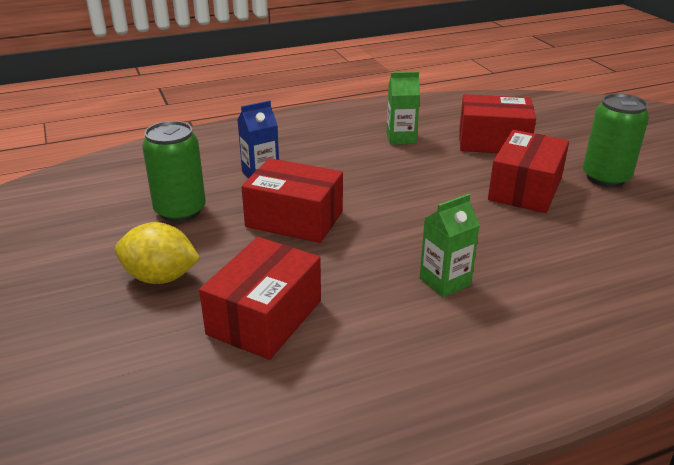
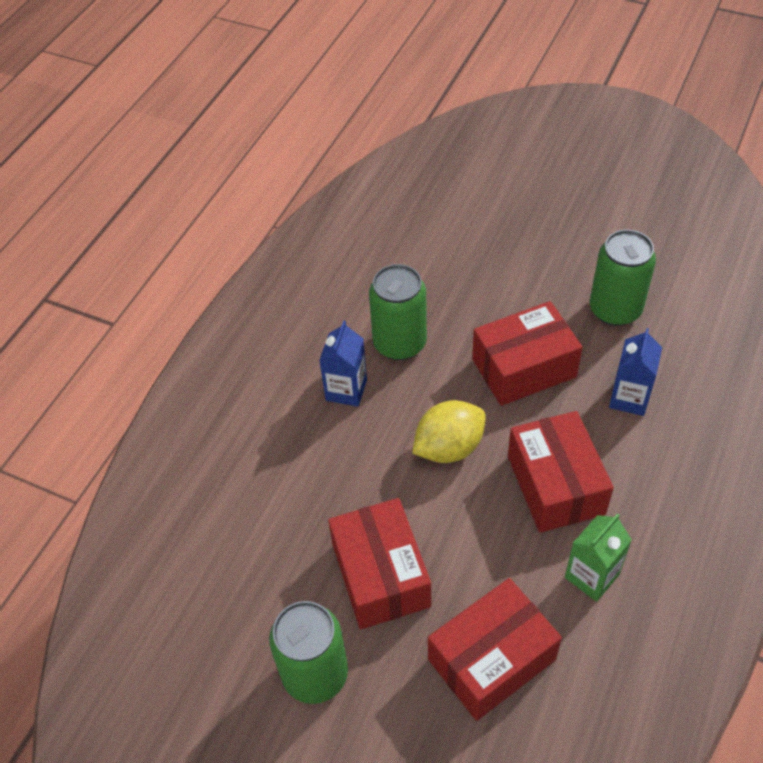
camera: 140 degrees right, 20 degrees up
yellow lemon [115,222,200,284] -> yellow lemon moved to [412,400,486,463]
red box [199,237,321,360] -> red box moved to [508,411,614,533]
green carton [420,194,480,297] -> blue carton [319,320,367,407]
none -> green can [369,264,427,360]

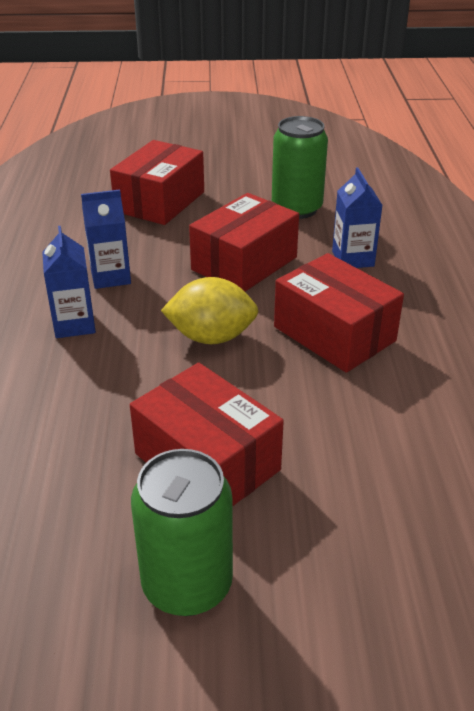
camera: 30 degrees left, 15 degrees down
green can [369,264,427,360] -> blue carton [81,190,131,289]
yellow lemon [412,400,486,463] -> yellow lemon turned 60 degrees clockwise [161,277,258,344]
red box [428,578,562,721] -> red box moved to [110,140,204,225]
green carton [565,513,632,602] -> none

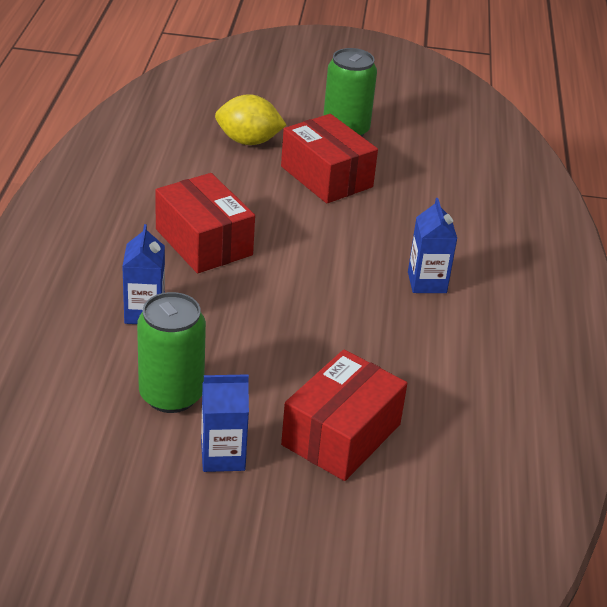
camera: 175 degrees left, 0 degrees up
blue carton [81,190,131,289] -> blue carton moved to [201,374,249,472]
yellow lemon [161,277,258,344] -> yellow lemon moved to [215,94,286,145]
red box [189,193,299,292] -> none

